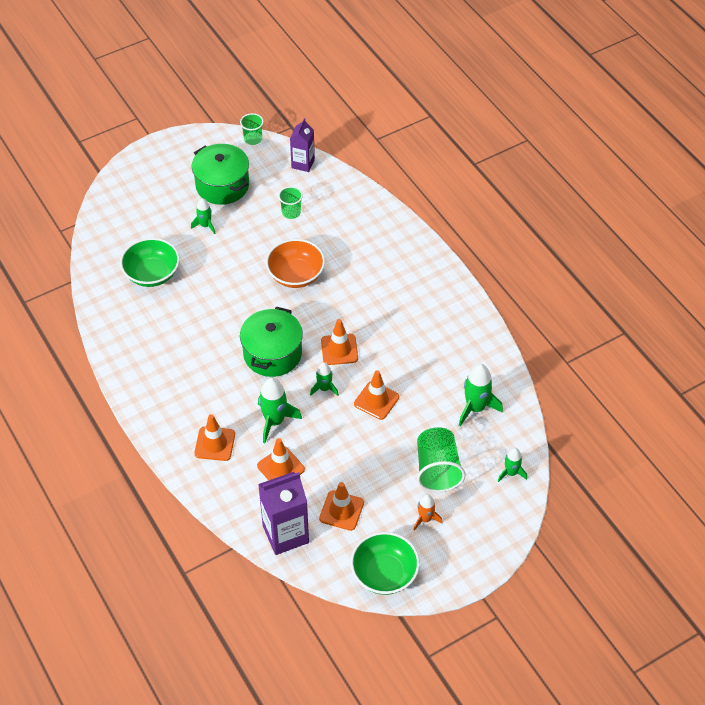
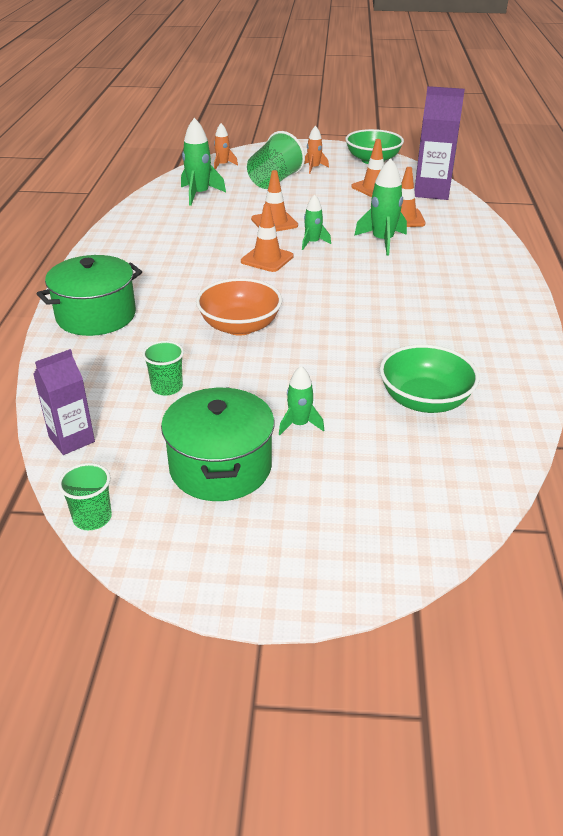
camera: 145 degrees left, 15 degrees down
orange traffic cone [194,414,235,461] -> none
green pot [240,306,303,377] -> green pot moved to [37,255,142,336]
green rocket [498,448,527,482] -> orange rocket [214,123,238,170]

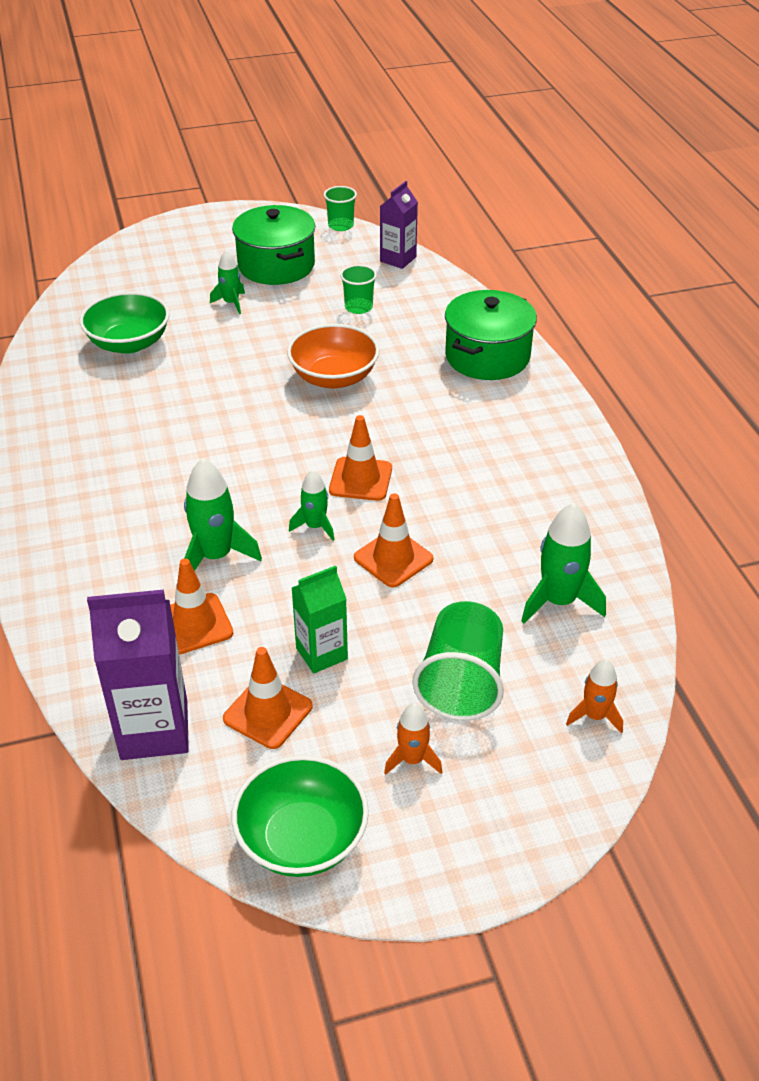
camera: 160 degrees right, 5 degrees up
none -> green carton [292,565,348,674]

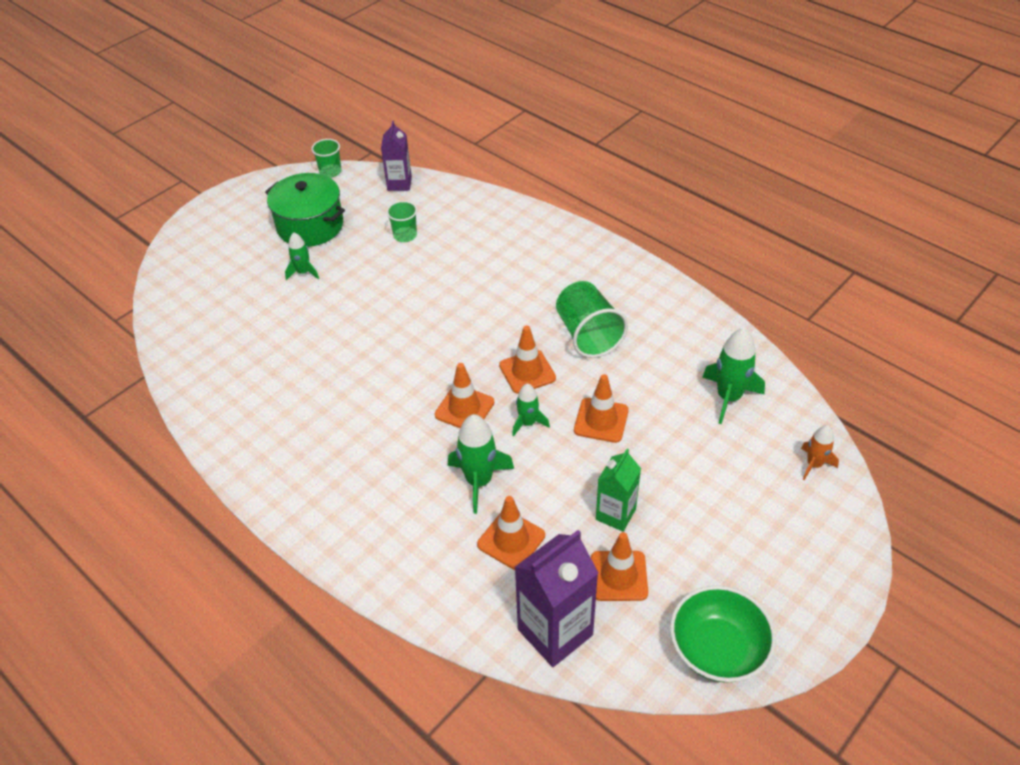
camera: 30 degrees left, 5 degrees up
green bowl [79,292,170,354] -> none
orange bowl [287,324,380,388] -> none
orange rocket [384,703,442,775] -> none
green cup [412,601,504,721] -> green cup moved to [556,281,628,358]
green pot [445,290,537,380] -> none
none -> orange traffic cone [435,363,494,428]

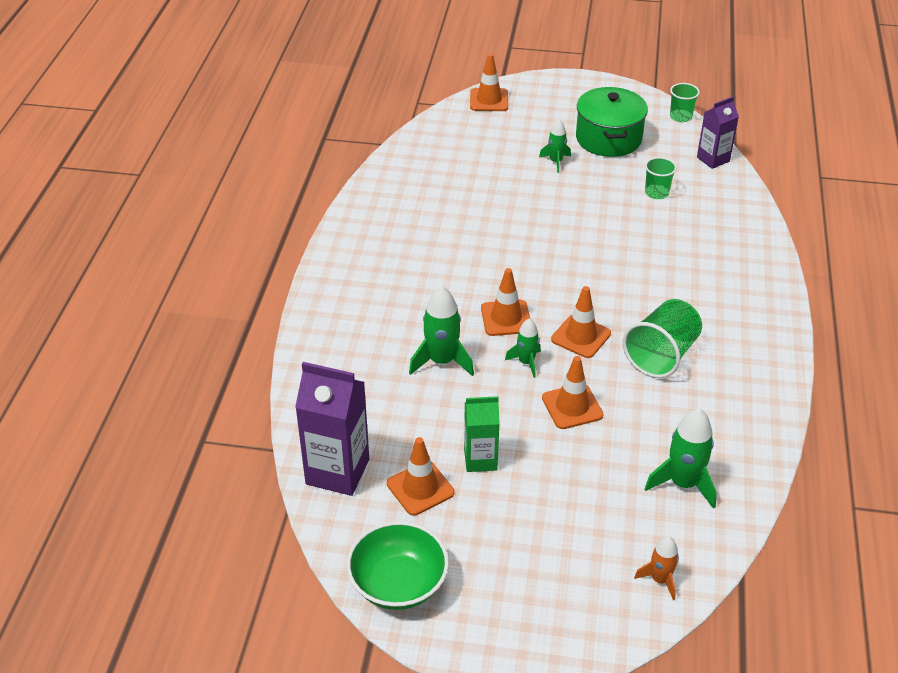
camera: 55 degrees right, 5 degrees down
orange traffic cone [477,496,545,570] -> orange traffic cone moved to [470,54,508,111]

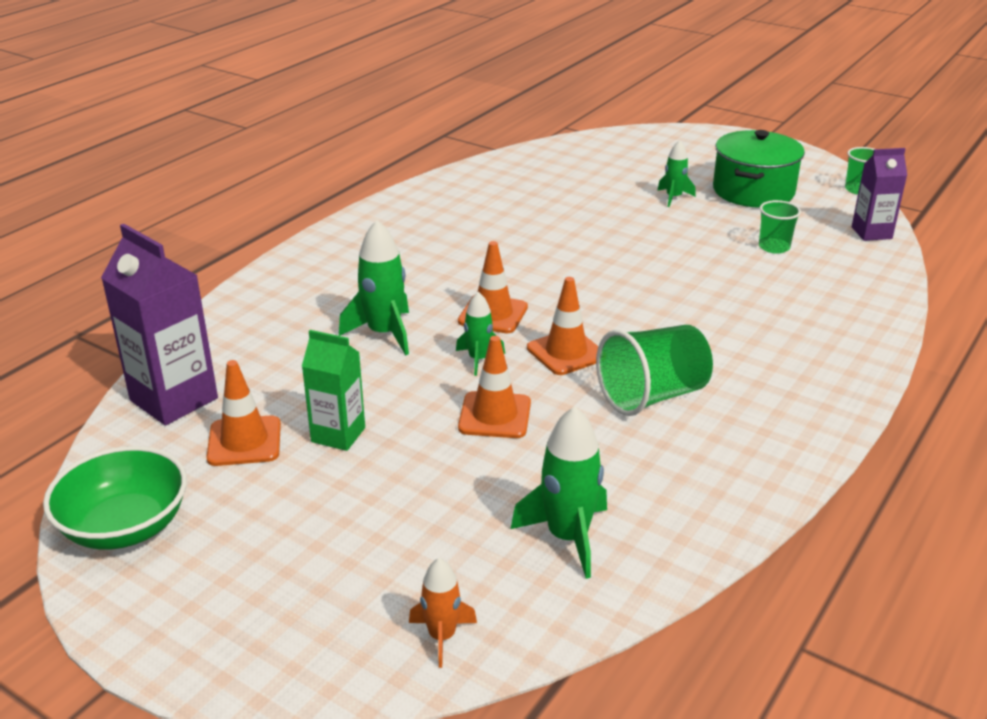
camera: 25 degrees right, 10 degrees down
orange traffic cone [470,54,508,111] -> none

